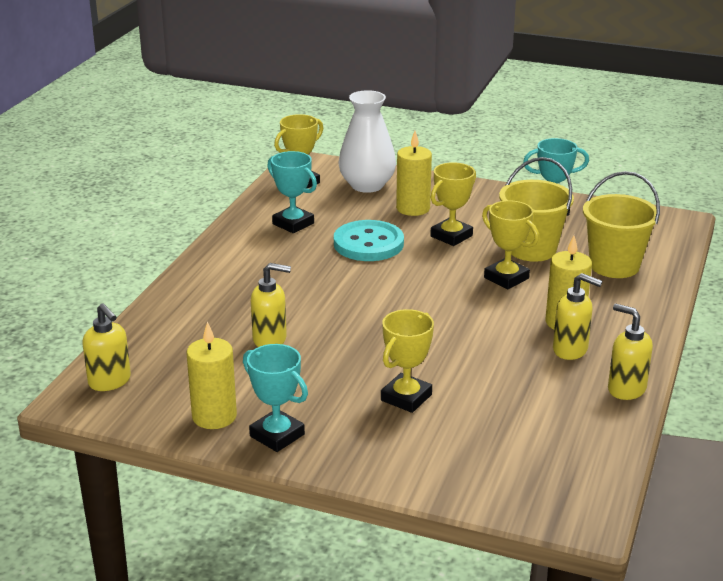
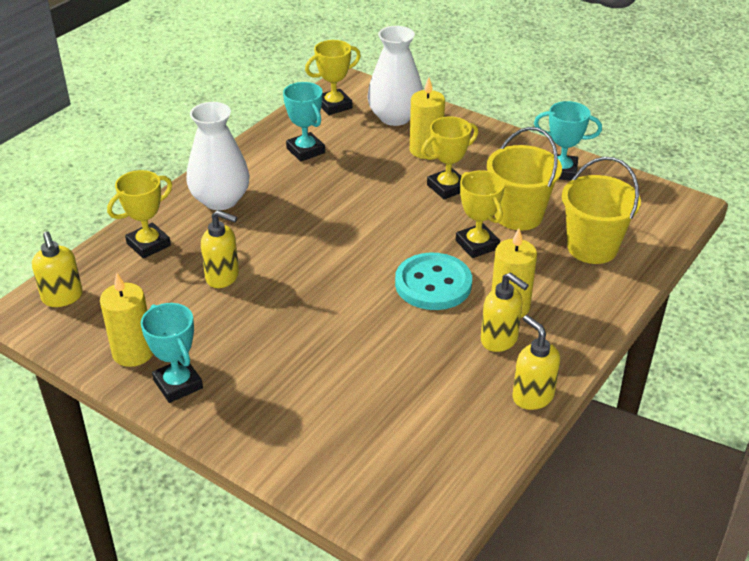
camera: 15 degrees right, 10 degrees up
turquoise button [334,220,404,261] -> turquoise button moved to [395,253,472,310]
yellow trophy [381,309,434,413] -> yellow trophy moved to [107,170,172,259]
none -> white vase [186,102,250,210]

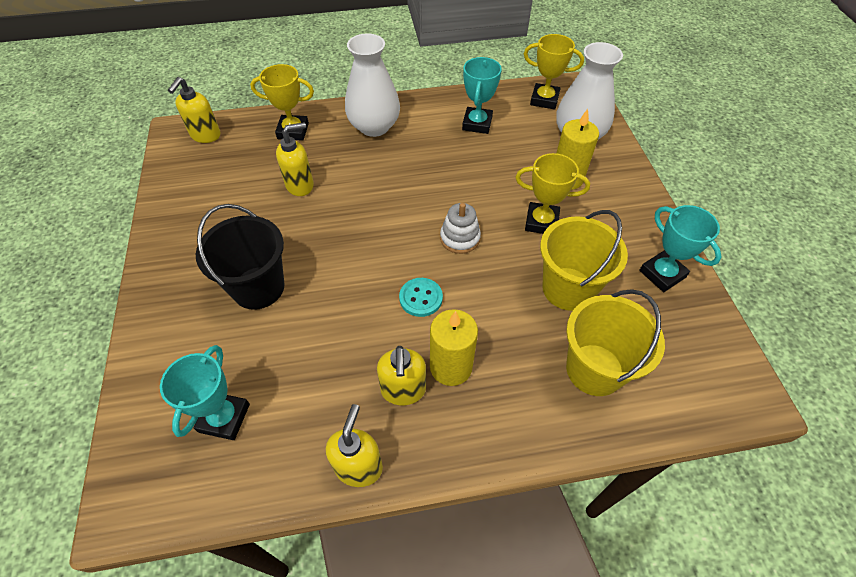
camera: 45 degrees right, 15 degrees up
yellow candle [100,273,153,367] -> none
turquoise trophy [141,303,203,403] -> turquoise trophy moved to [160,345,250,440]
yellow soap dispenser [201,210,239,288] -> yellow soap dispenser turned 90 degrees counterclockwise [276,122,314,196]
turquoise button [395,253,472,310] -> turquoise button [399,278,443,317], size x0.56
yellow trophy [456,170,505,258] -> none
none -> black bucket [196,204,284,310]
none -> white stacking toy [440,203,481,254]

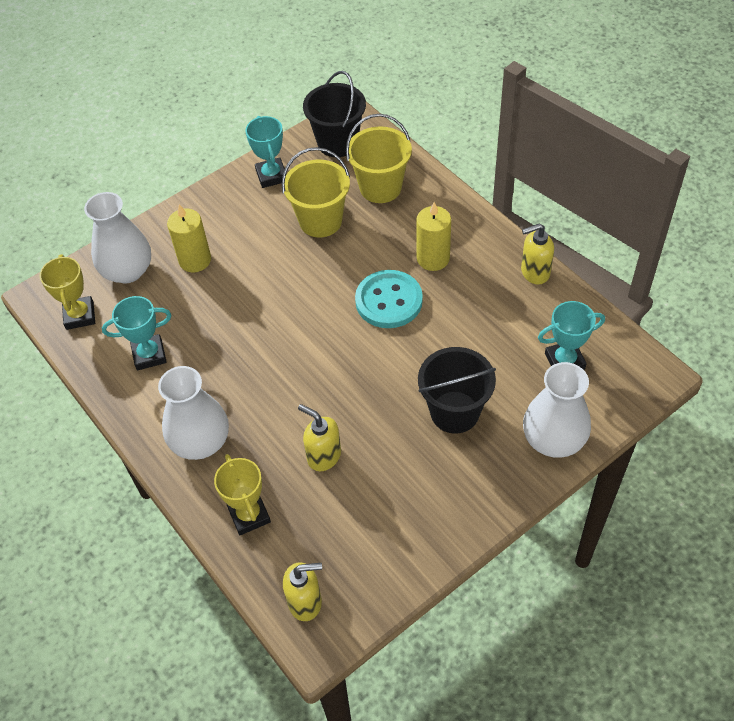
camera: 115 degrees left, 0 degrees up
yellow soap dispenser [377,346,426,406] -> none
turquoise button [399,278,443,317] -> turquoise button [355,270,423,328], size x1.78
white stacking toy [440,203,481,254] -> none
yellow trophy [515,153,590,234] -> none
turquoise trophy [639,205,721,292] -> turquoise trophy turned 45 degrees counterclockwise [245,116,287,188]
none -> black bucket [303,71,366,157]
none -> white vase [523,362,591,458]

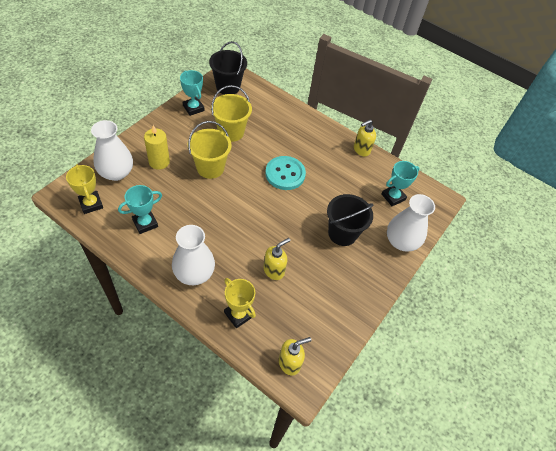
camera: 25 degrees left, 0 degrees up
yellow soap dispenser [298,404,341,471] -> yellow soap dispenser turned 120 degrees clockwise [264,238,291,280]
yellow bucket [346,114,412,203] -> yellow bucket moved to [188,121,232,179]
yellow candle [416,202,451,271] -> none

